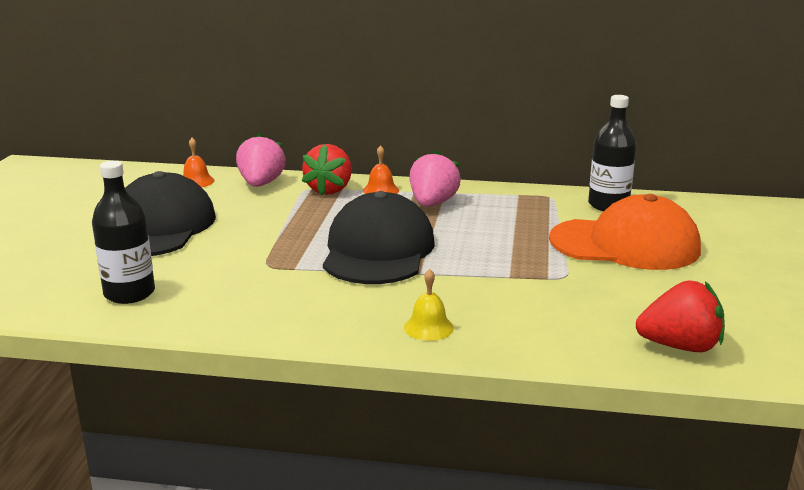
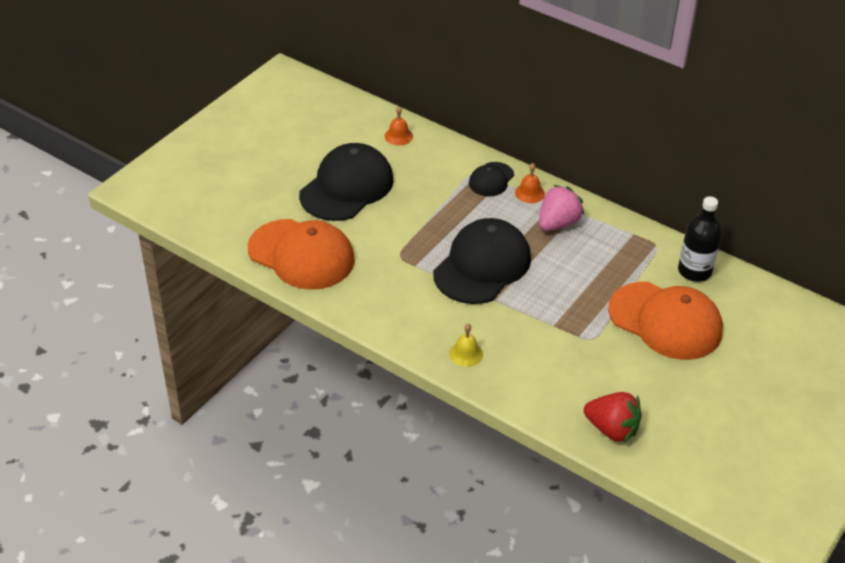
camera: 25 degrees right, 20 degrees up
black bottle [92,161,155,304] -> orange cap [248,219,355,290]
pink strawberry [236,133,286,187] -> none
red strawberry [302,144,352,196] -> black cap [469,162,514,196]

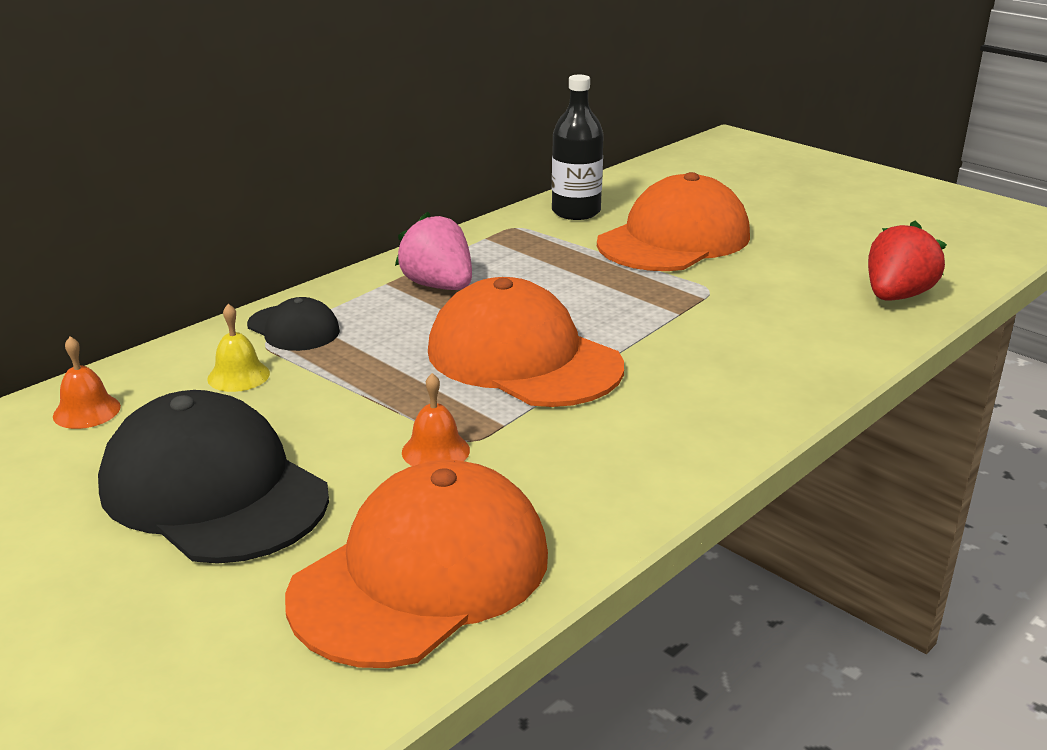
camera: 80 degrees left, 15 degrees down
black cap [433,218,531,304] -> orange cap [428,277,624,407]
yellow bell [449,323,483,367] -> yellow bell moved to [207,304,270,392]
orange bell [515,163,545,203] -> orange bell moved to [402,373,470,466]

